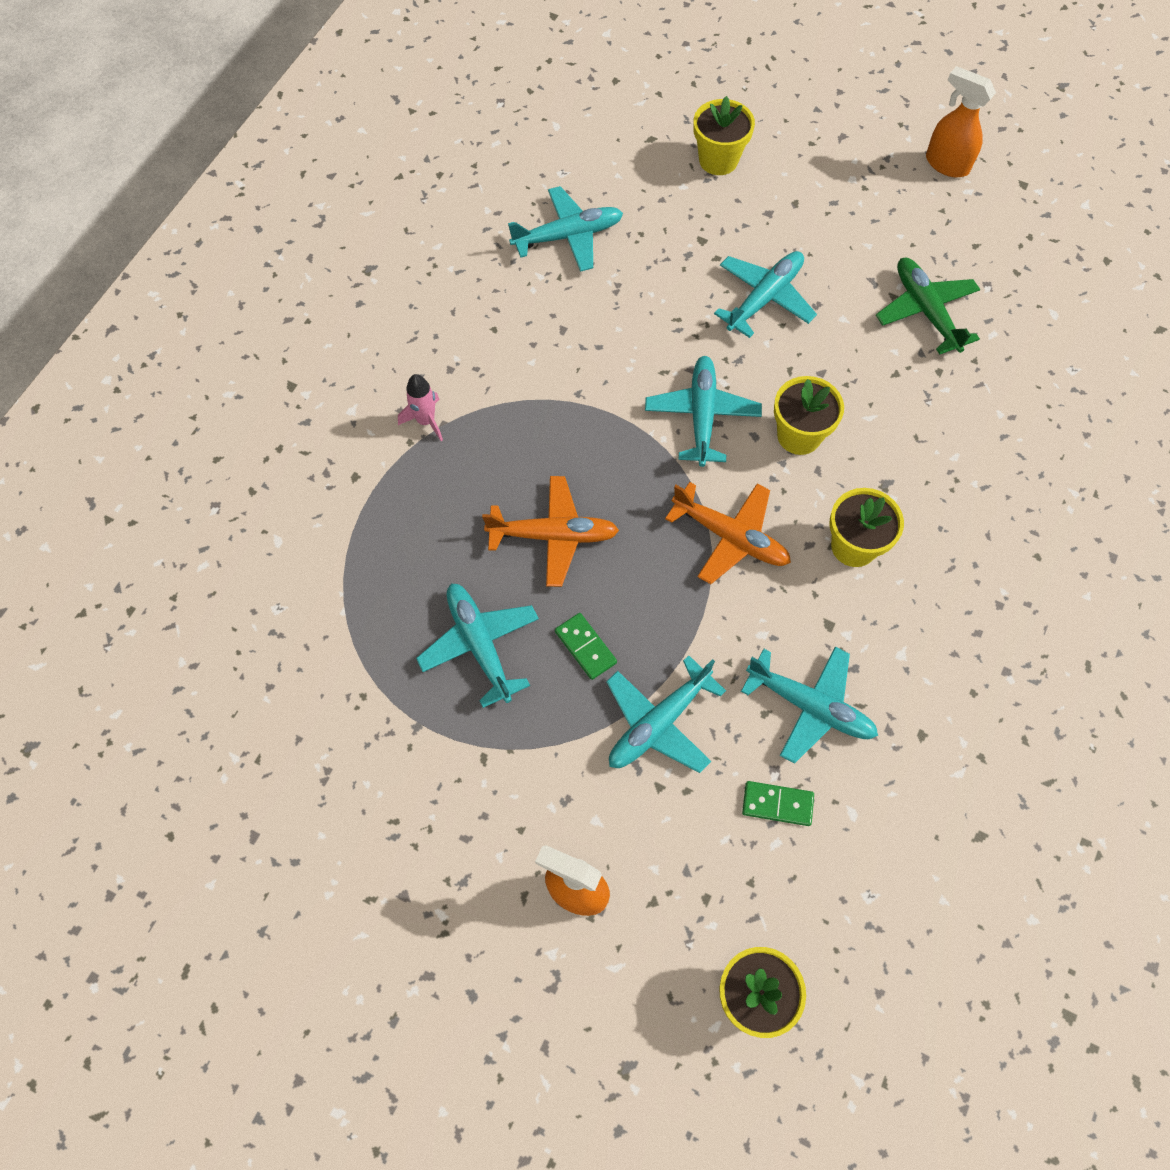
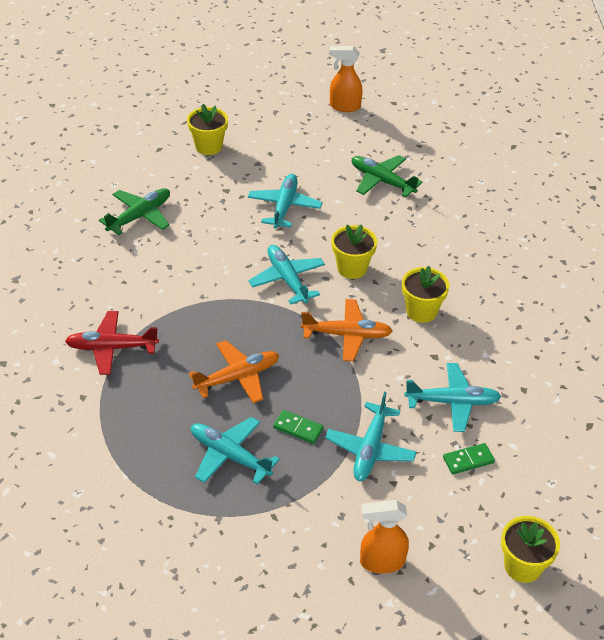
camera: 30 degrees left, 20 degrees down
pink rocket [398,374,443,441] -> red plane [65,311,159,375]
turquoise plane [508,186,623,272] -> green plane [99,188,170,235]

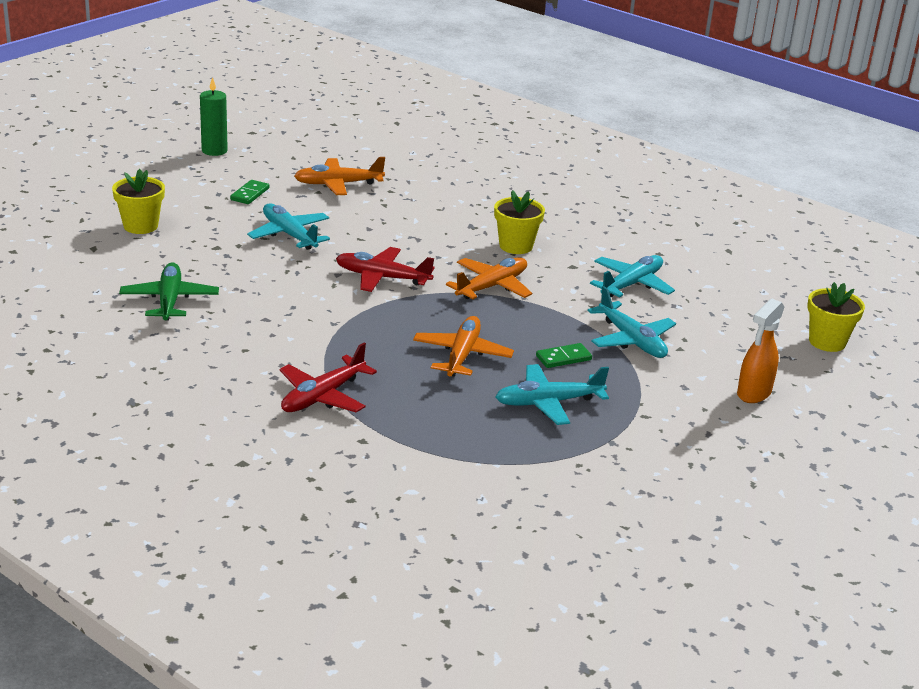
camera: 50 degrees left, 15 degrees down
turquoise plane [248,245,325,304] -> red plane [336,247,435,292]
orange spray bottle [329,46,362,112] -> green candle [200,77,228,156]
yellow flower pot [331,224,377,279] -> none
green plane [352,155,423,197] -> orange plane [294,157,385,195]
green domino [443,443,495,474] -> green domino moved to [230,180,269,204]

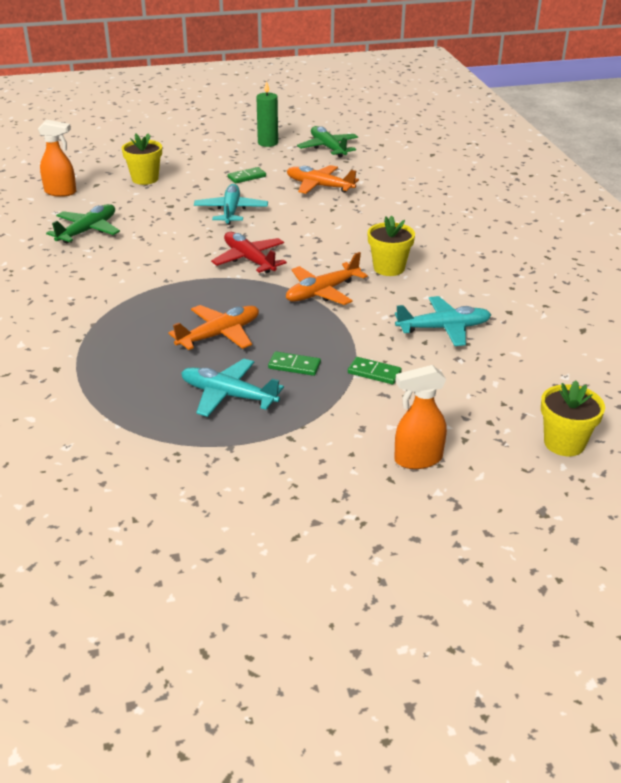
camera: 40 degrees right, 5 degrees up
red plane [279,343,377,412] -> none
orange plane [446,257,532,299] -> orange plane turned 150 degrees clockwise [286,252,368,305]
turquoise plane [588,286,676,358] -> green domino [348,357,402,384]
none -> orange spray bottle [38,120,76,197]
none -> green plane [297,126,358,158]

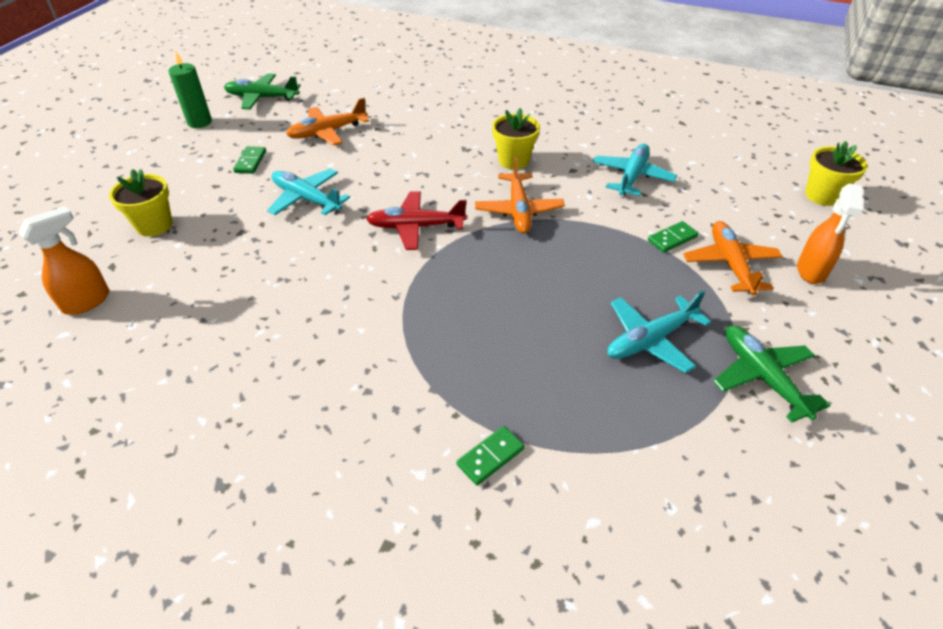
camera: 55 degrees left, 10 degrees up
green plane [46,204,120,243] -> green plane moved to [713,325,831,423]
orange plane [168,305,259,350] -> orange plane moved to [683,221,783,296]
green domino [268,352,321,376] -> green domino moved to [457,426,525,486]

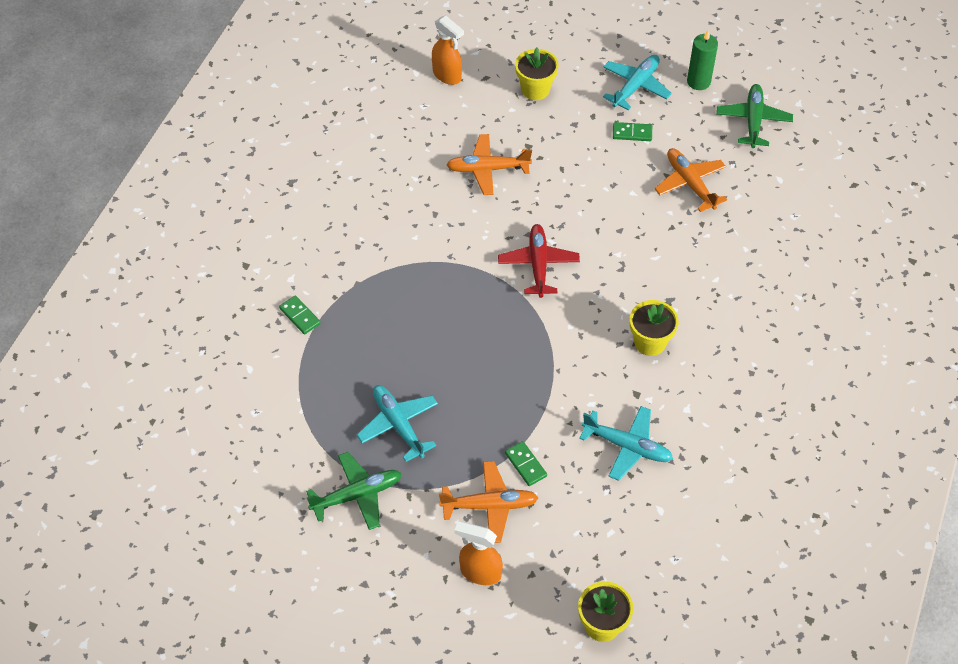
camera: 90 degrees right, 10 degrees up
turquoise plane [267,168,350,215] -> turquoise plane moved to [603,55,672,110]
orange plane [475,157,565,234] -> orange plane moved to [446,134,532,195]

